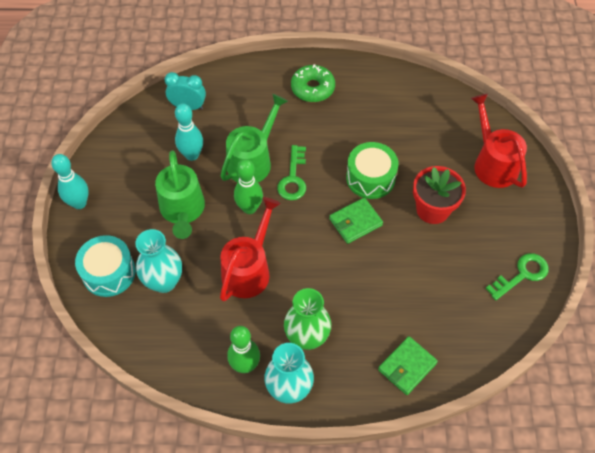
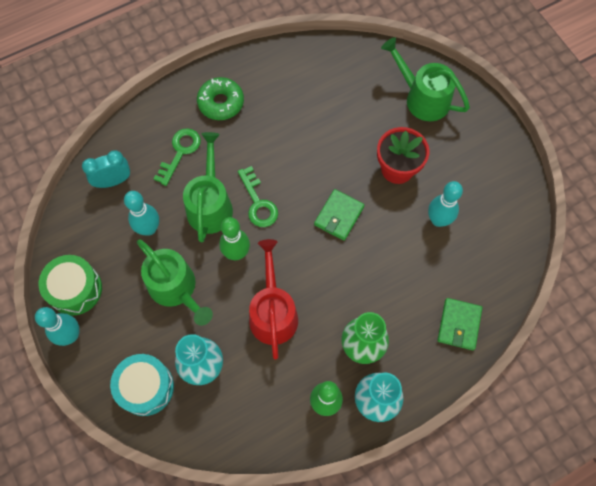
camera: 30 degrees left, 10 degrees up
green drum [346,142,399,199] -> green drum moved to [39,255,102,316]
red watering can [471,94,527,188] -> green watering can [381,37,470,121]
green key [486,253,549,300] -> green key moved to [153,128,201,186]
none -> turquoise bowling pin [428,181,463,227]

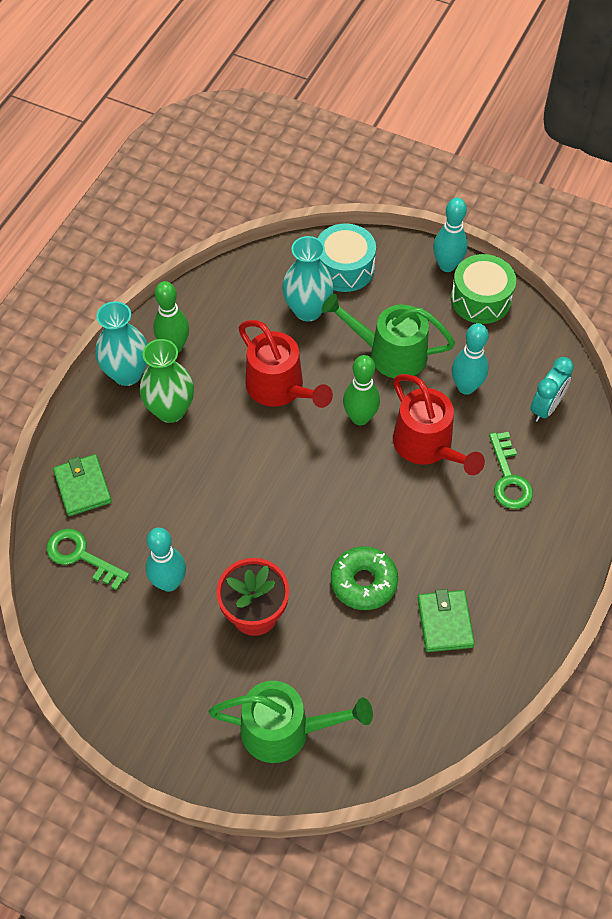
camera: 145 degrees right, 10 degrees down
green watering can [183,132,233,243] -> red watering can [393,374,485,475]
green donut [197,77,244,120] -> green donut moved to [331,546,398,610]
green key [238,166,278,227] -> green key moved to [47,529,129,590]
green wallet [314,189,364,241] -> green wallet moved to [417,589,475,652]

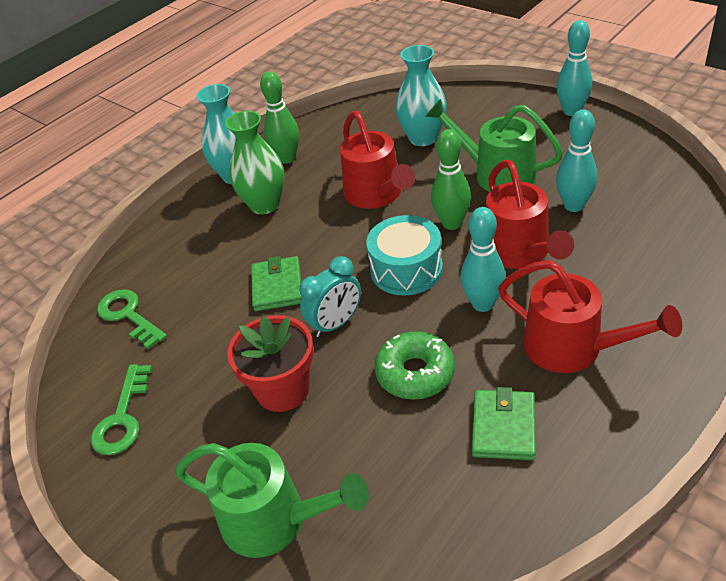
camera: 20 degrees right, 15 degrees down
green wallet [53,454,112,516] -> green wallet moved to [251,256,302,311]
turquoise bowling pin [146,528,186,592] -> turquoise bowling pin moved to [460,207,506,312]
turquoise drum [318,223,376,292] -> turquoise drum moved to [366,215,443,296]
green drum [451,254,516,324] -> none
green key [489,432,533,509] -> green key moved to [91,364,152,455]
turquoise clock [530,357,574,422] -> turquoise clock moved to [299,256,361,337]
none -> red watering can [498,260,682,373]

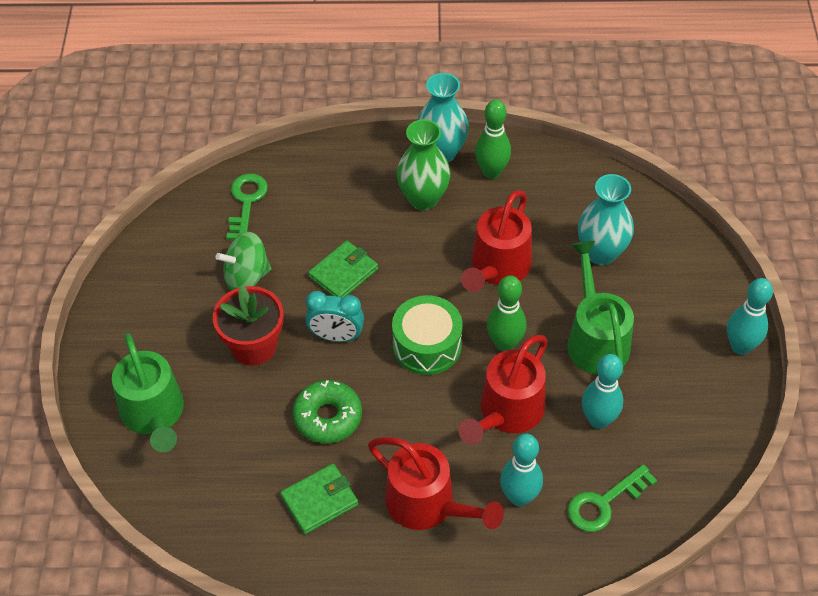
camera: 45 degrees right, 10 degrees up
green key [91,364,152,455] -> green key moved to [568,464,657,532]
turquoise drum [366,215,443,296] -> green drum [392,295,463,375]
turquoise bowling pin [460,207,506,312] -> turquoise bowling pin moved to [500,434,543,506]
red watering can [498,260,682,373] -> red watering can turned 45 degrees counterclockwise [368,437,504,530]
none -> green spinning top [216,232,272,291]

